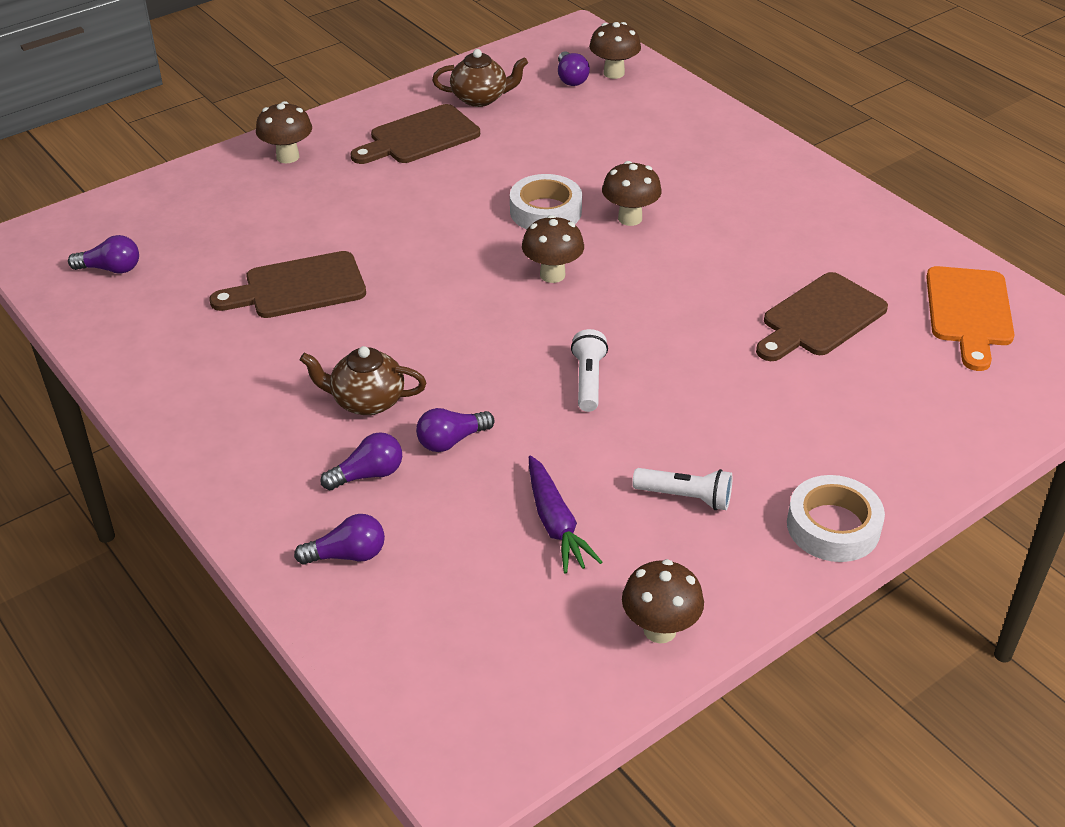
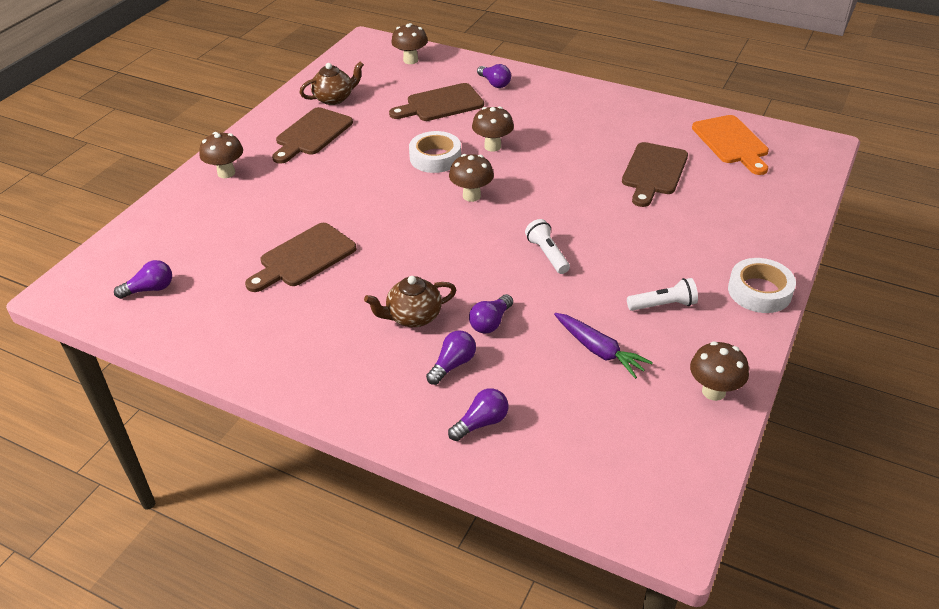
camera: 25 degrees left, 0 degrees up
purple light bulb [558,51,590,86] -> purple light bulb moved to [477,64,511,88]
none -> brown cutting board [389,83,484,121]

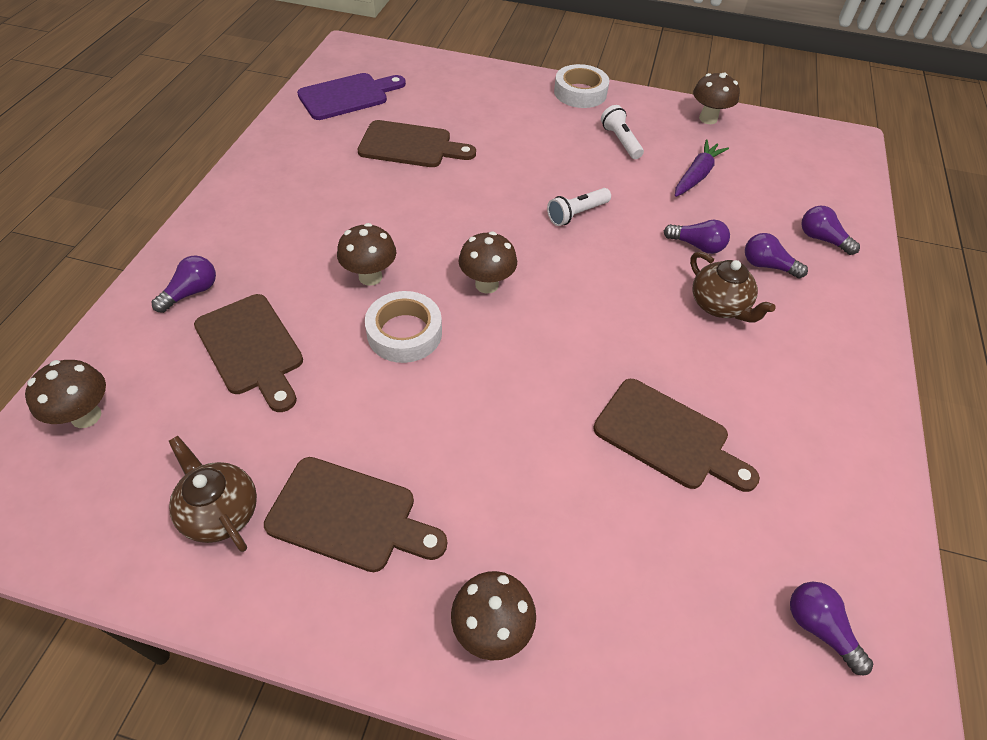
camera: 105 degrees left, 10 degrees up
orange cutting board [692,115,769,175] -> purple cutting board [297,73,406,120]

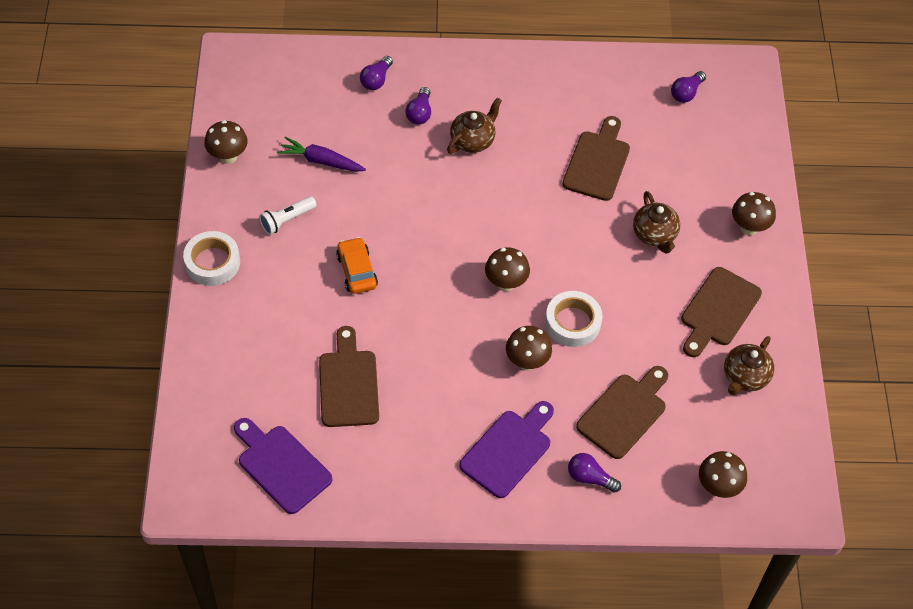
camera: 105 degrees left, 5 degrees up
brown cutting board [264,457,447,572] -> brown cutting board turned 150 degrees counterclockwise [681,267,762,357]
white flashlight [547,188,611,226] -> none
purple light bulb [664,220,730,254] -> none
none -> orange car [336,237,378,294]
none -> purple cutting board [459,401,554,498]
none -> brown teapot [633,191,680,254]

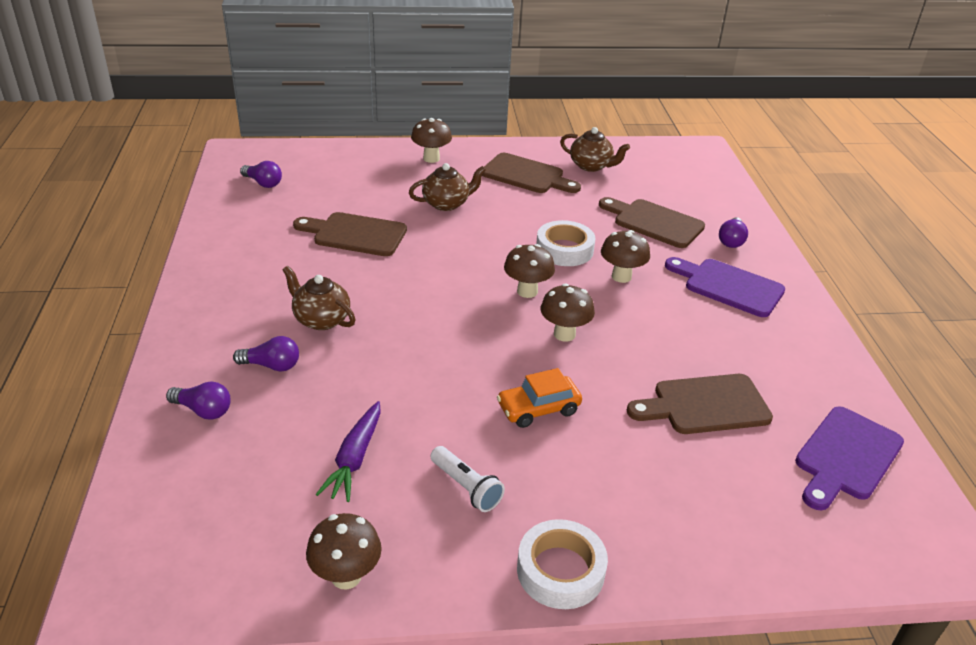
camera: 95 degrees left, 20 degrees down
brown mushroom [699,451,747,498] -> brown mushroom moved to [541,283,595,342]

